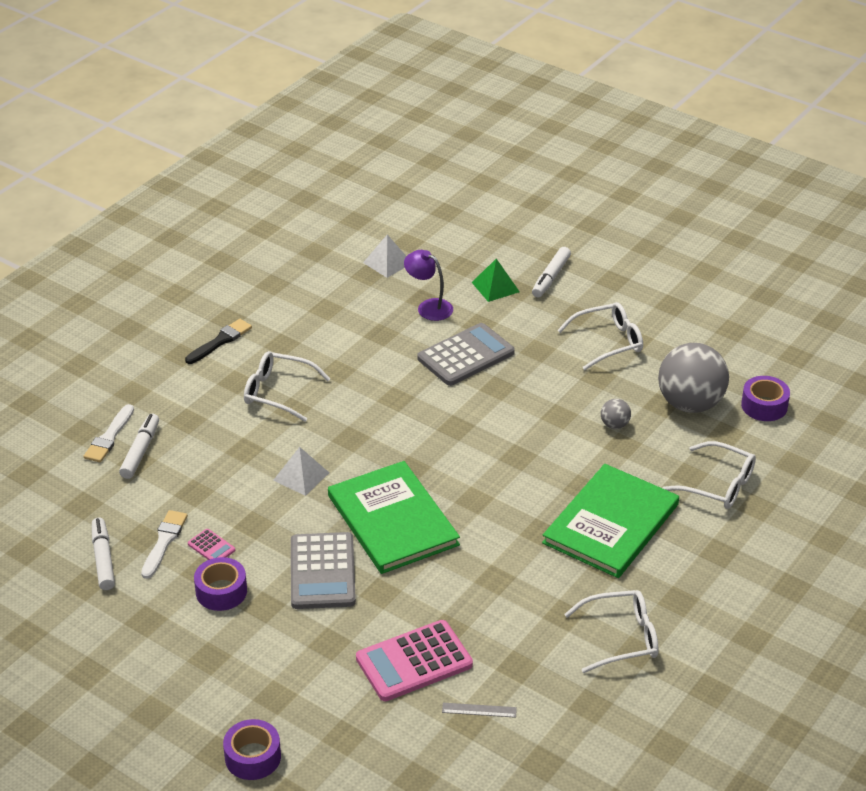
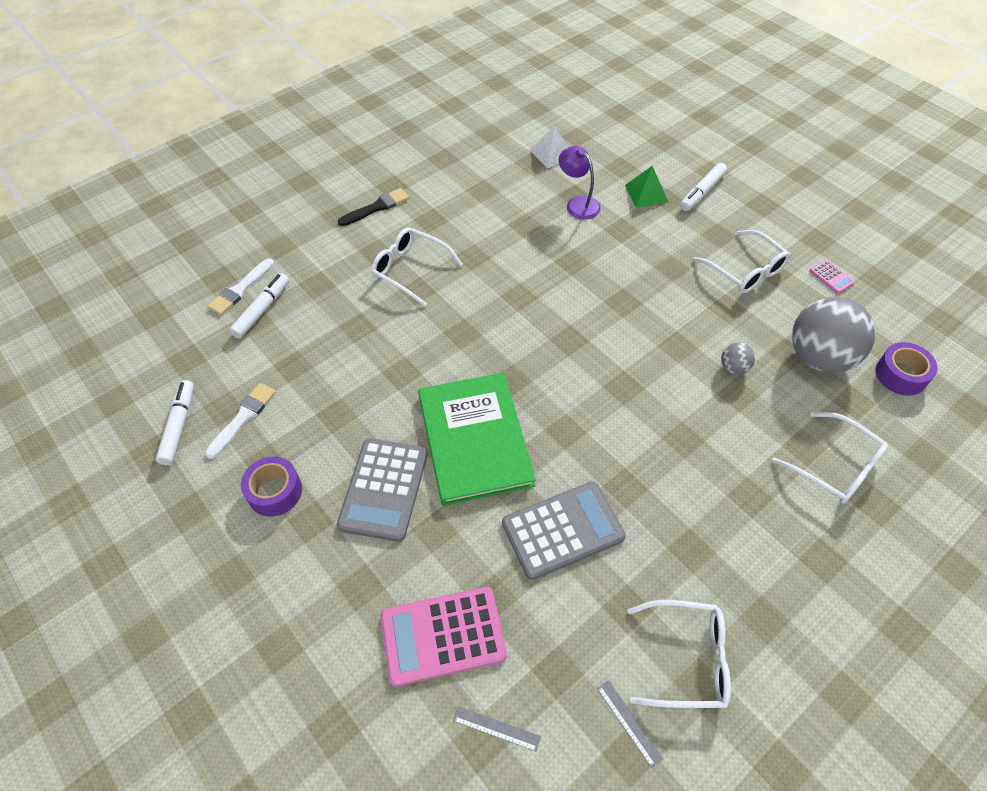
camera: 15 degrees right, 15 degrees up
pink calculator [188,529,235,560] -> pink calculator moved to [810,260,855,294]
purple tape [223,719,281,780] -> none
white pyramid [274,447,329,496] -> none
grey calculator [417,323,515,386] -> grey calculator moved to [502,482,626,580]
green book [542,464,679,578] -> none
white glasses [557,302,643,370] -> white glasses turned 60 degrees clockwise [693,230,790,293]
none -> grey ruler [597,680,664,768]

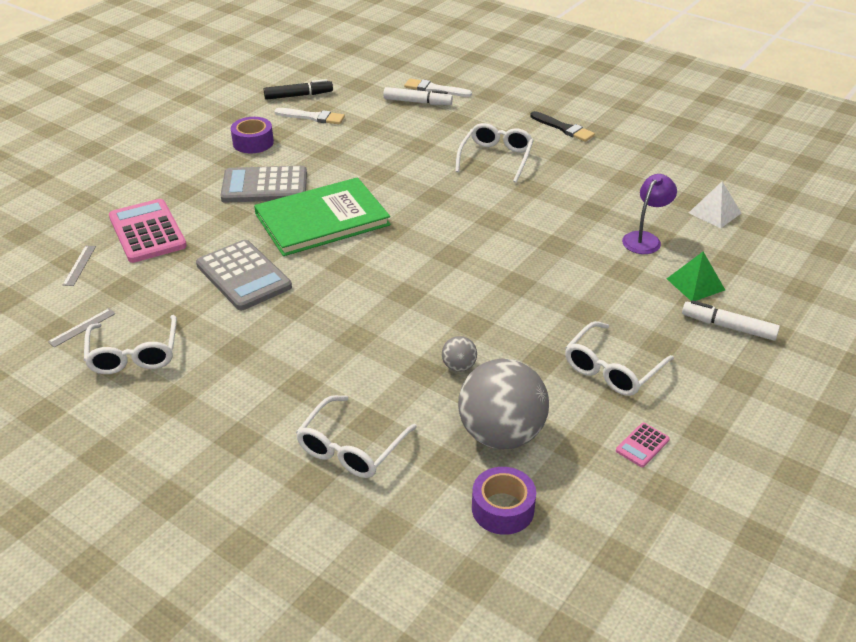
camera: 75 degrees right, 15 degrees down
white marker [155,380,194,465] -> black marker [264,79,333,100]

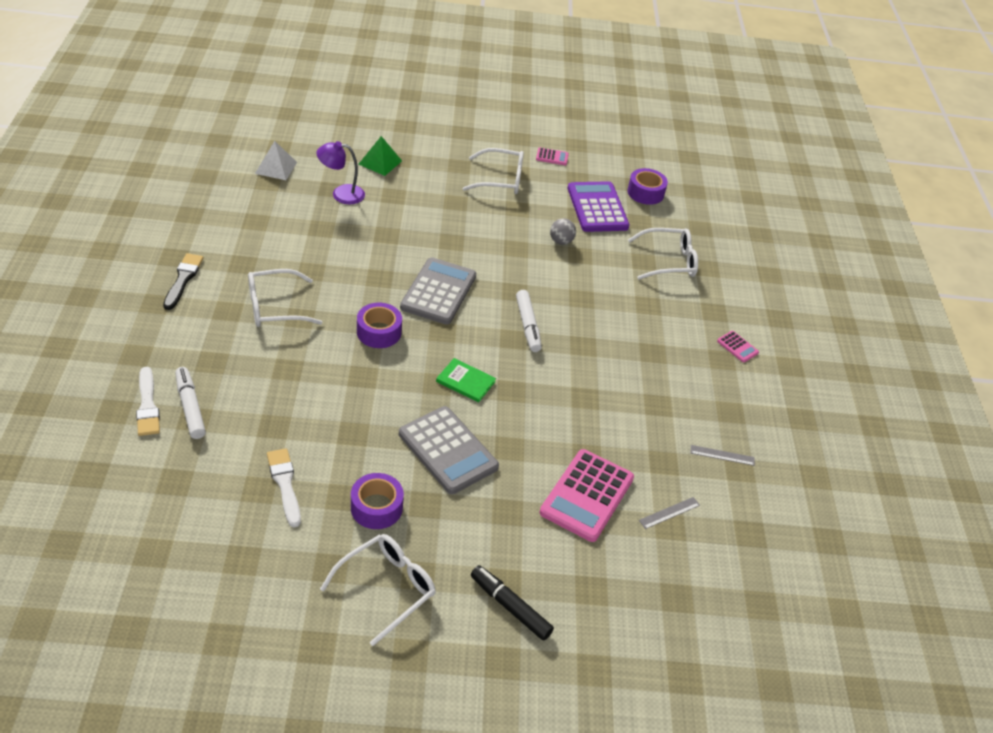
camera: 130 degrees left, 5 degrees up
white glasses [84,315,177,374] -> white glasses moved to [320,534,436,646]
grey calculator [196,240,292,310] -> grey calculator moved to [400,257,476,325]
green book [254,177,391,256] -> green book [436,358,496,402], size x0.43
black marker [264,79,333,100] -> black marker moved to [471,565,554,640]
grey ball [458,359,549,449] -> purple calculator [568,181,629,232]
white marker [682,300,780,341] -> white marker moved to [516,290,542,352]
none -> purple tape [357,303,402,348]
none -> pink calculator [717,331,759,363]

